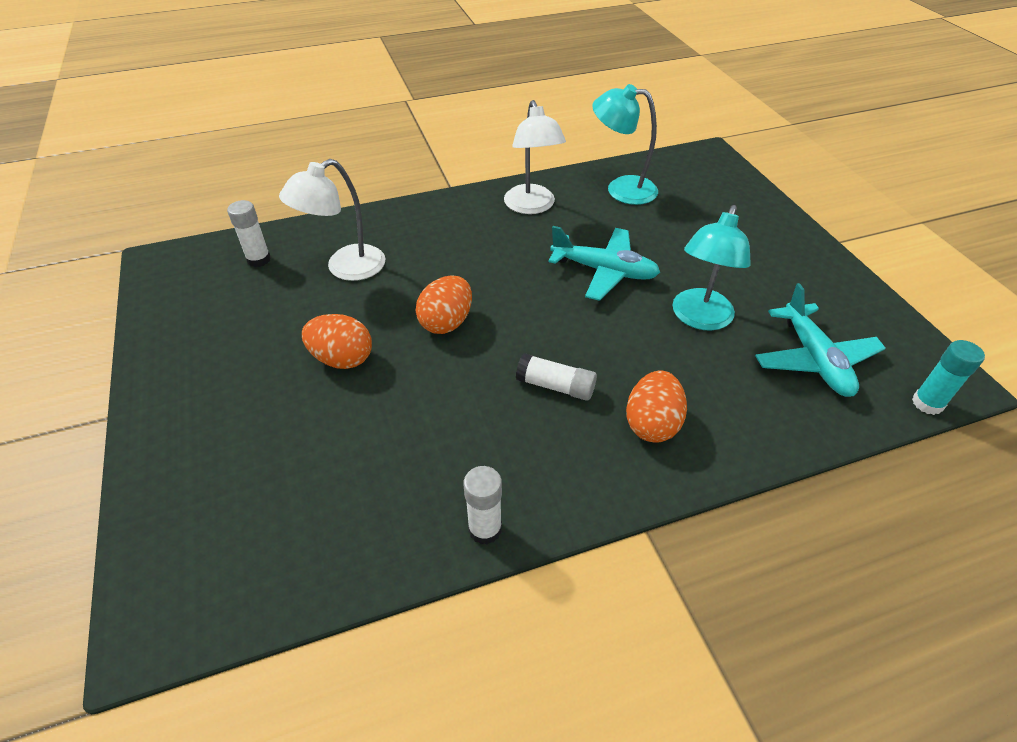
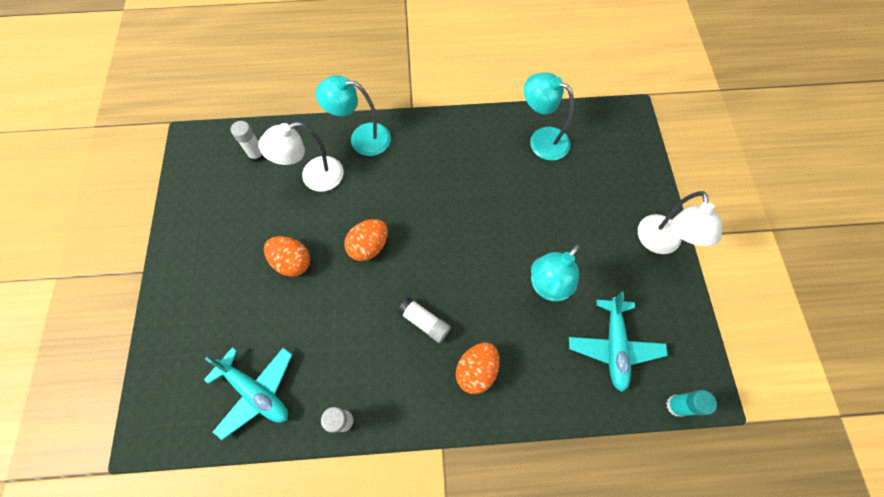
camera: 15 degrees right, 20 degrees up
white lamp [504,100,566,214] -> white lamp moved to [638,191,722,254]
turquoise plane [548,226,660,301] -> turquoise plane moved to [204,347,292,440]
none -> turquoise lamp [315,75,391,156]

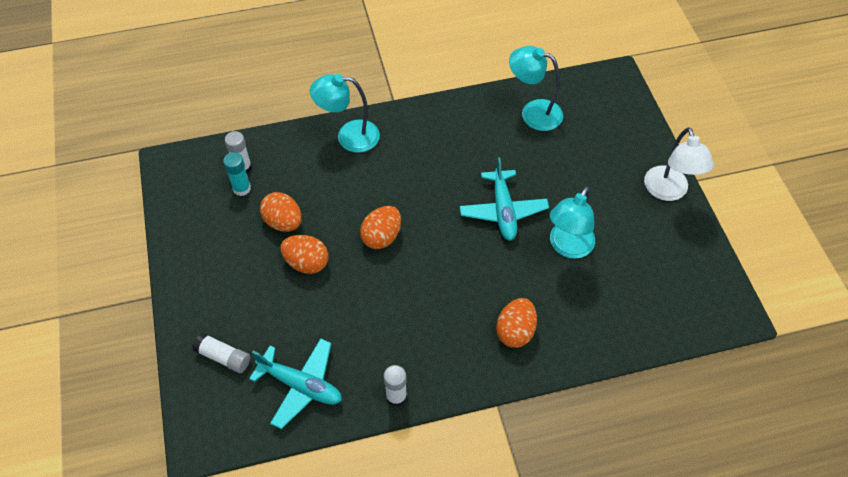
camera: 10 degrees left, 10 degrees down
white lamp [258,122,343,192] -> none
white glue stick [397,297,451,343] -> white glue stick moved to [193,332,250,373]
turquoise plane [569,291,668,392] -> turquoise plane moved to [459,157,549,241]
turquoise glue stick [666,390,717,417] -> turquoise glue stick moved to [223,152,251,196]
none -> orange egg [260,192,302,232]

